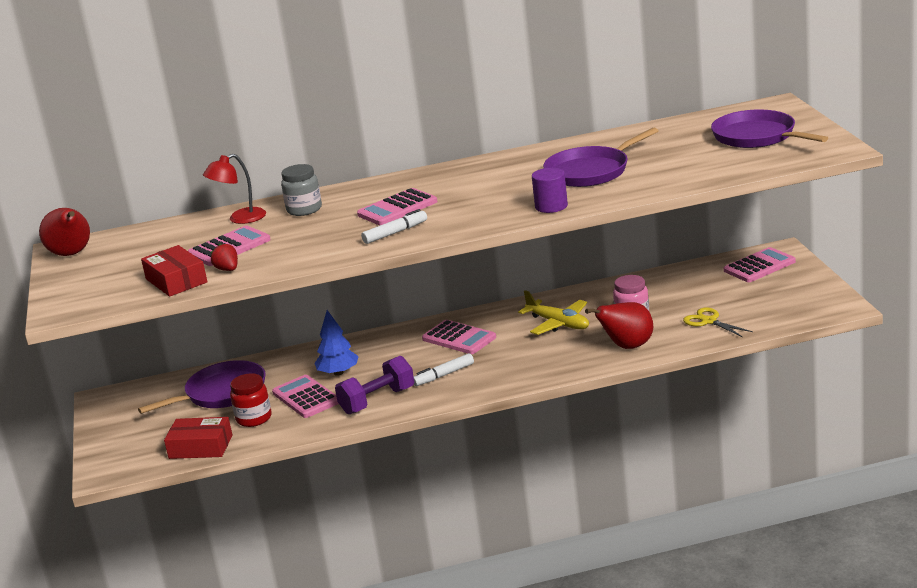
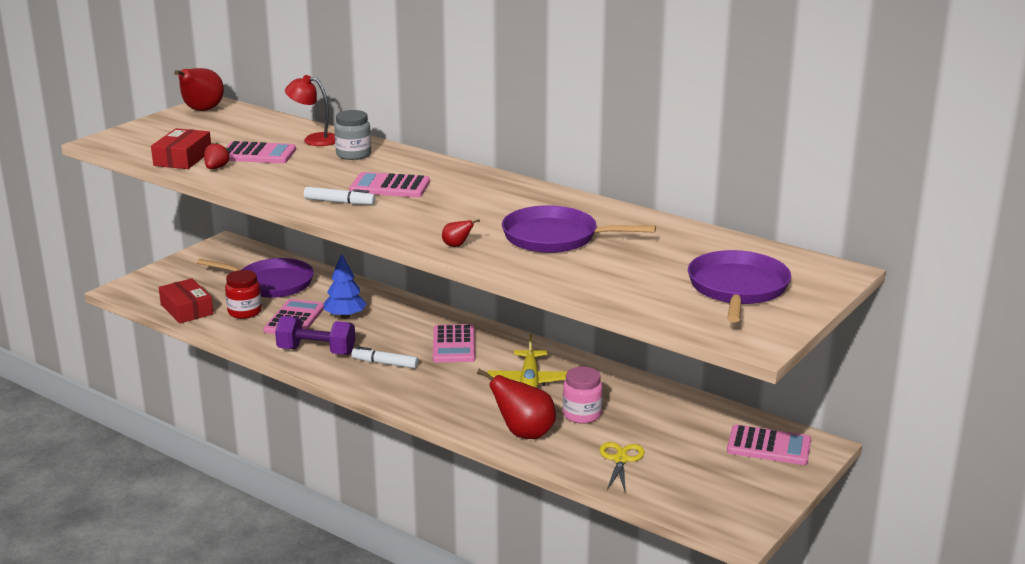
camera: 45 degrees right, 0 degrees up
purple cylinder [532,168,568,213] -> red pear [442,219,480,247]

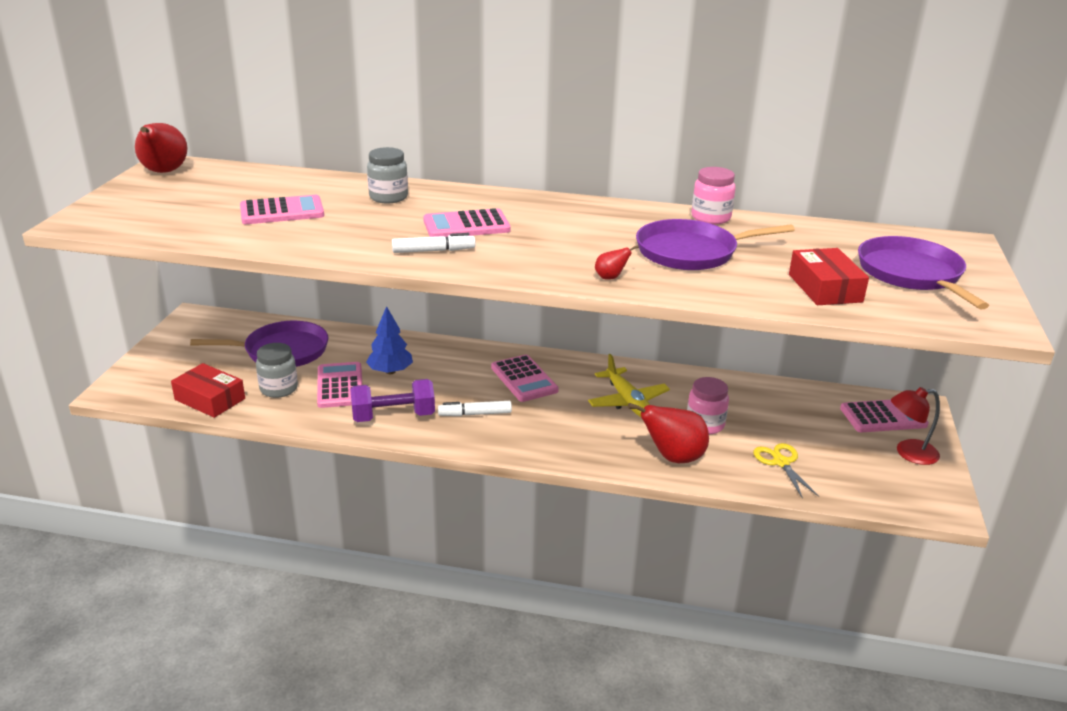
camera: 25 degrees left, 5 degrees up
red box [151,128,211,169] -> red box moved to [789,248,869,305]
red strawberry [204,142,230,169] -> none
red jar [225,270,262,319] -> grey jar [256,343,298,398]
red lamp [285,75,335,146] -> red lamp moved to [891,387,940,465]
none -> pink jar [691,167,736,225]

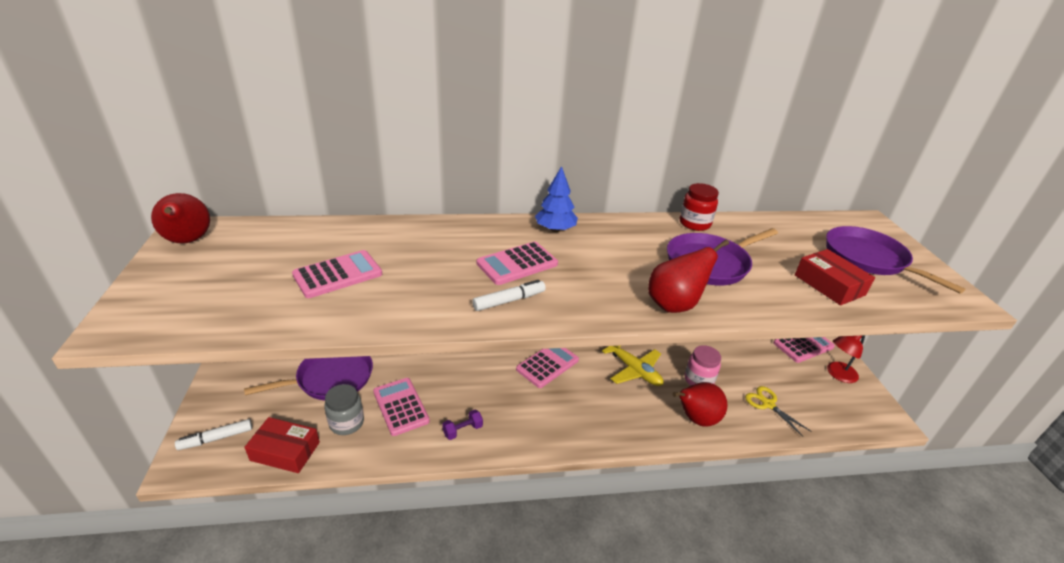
camera: 20 degrees left, 5 degrees up
purple dumbbell [350,379,435,422] -> purple dumbbell [442,410,483,440], size x0.54
blue tree [366,306,413,374] -> blue tree moved to [535,166,578,232]
grey jar [367,147,408,203] -> none
white marker [438,401,512,416] -> white marker moved to [175,419,252,450]
pink calculator [491,355,559,402] -> pink calculator turned 90 degrees counterclockwise [516,348,579,388]
red pear [595,245,639,280] -> red pear [648,239,729,313], size x2.17
pink jar [691,167,736,225] -> red jar [680,183,719,231]

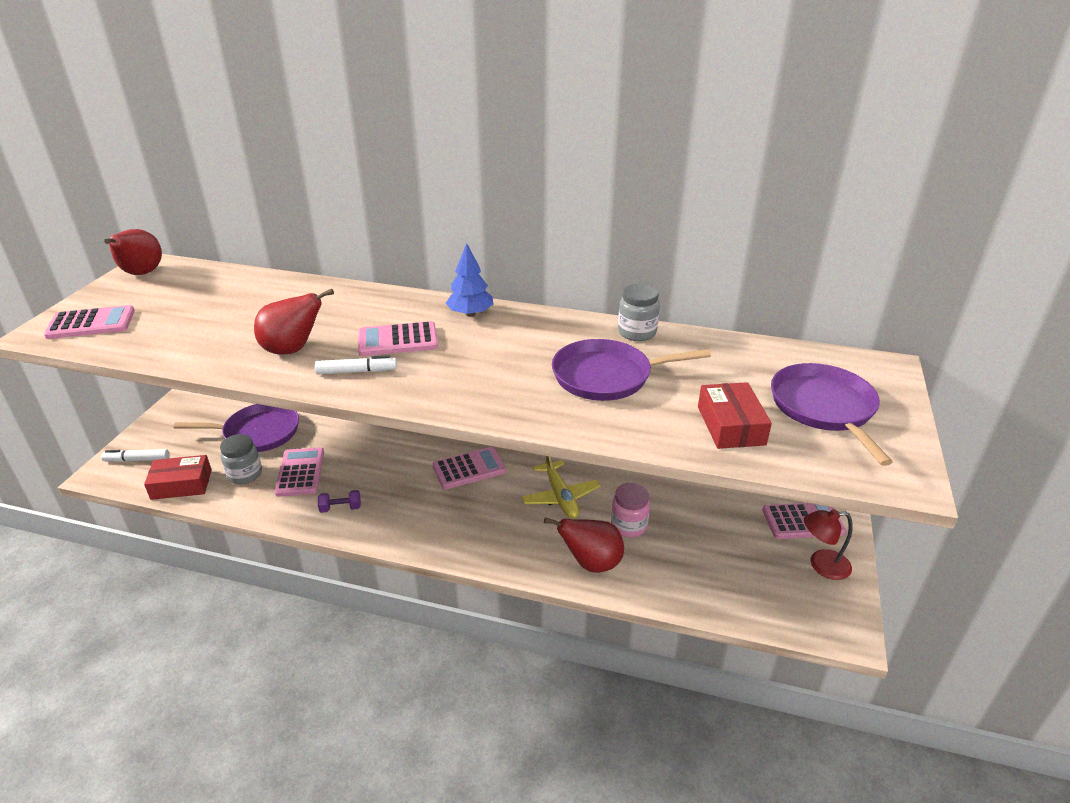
camera: 25 degrees right, 0 degrees up
red box [244,417,320,473] -> red box turned 45 degrees counterclockwise [144,455,212,500]
pink calculator [292,250,382,298] -> pink calculator moved to [44,305,135,339]
red pear [648,239,729,313] -> red pear moved to [254,289,334,355]
red jar [680,183,719,231] -> grey jar [618,284,660,341]
yellow scissors [745,386,812,437] -> none

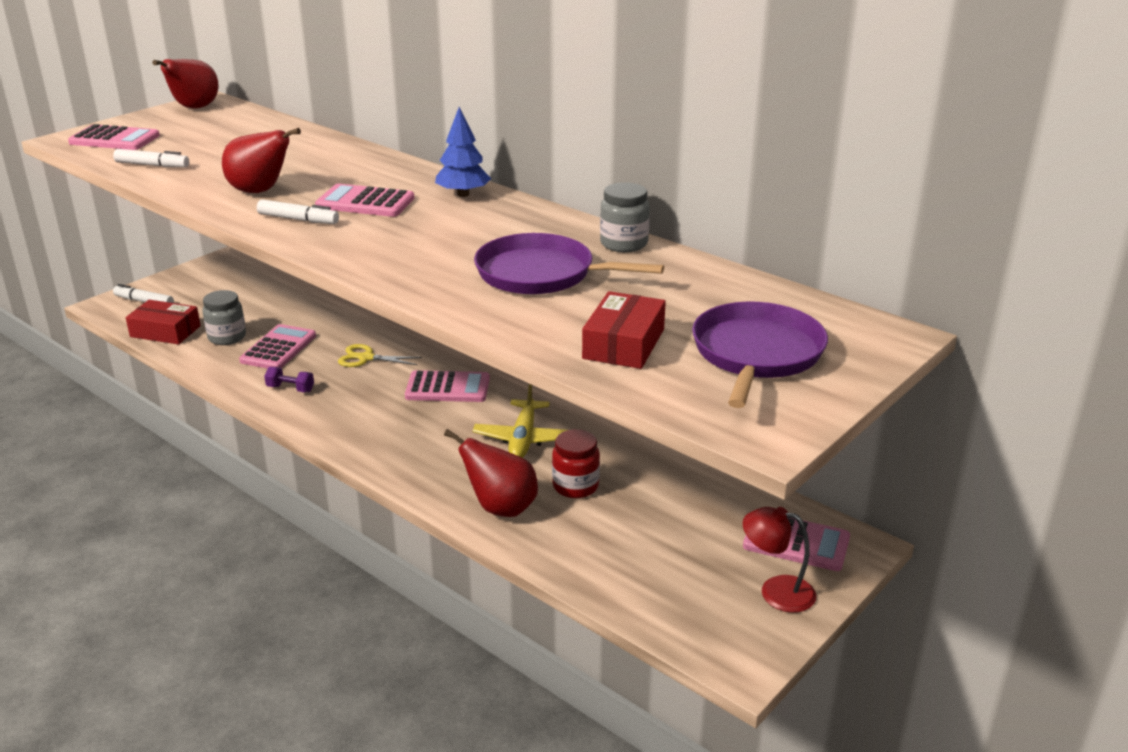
camera: 25 degrees right, 5 degrees down
purple pan [173,404,299,452] -> none
pink jar [611,483,650,537] -> red jar [552,429,600,498]
none -> white marker [113,149,189,168]
none -> yellow scissors [338,344,422,367]

